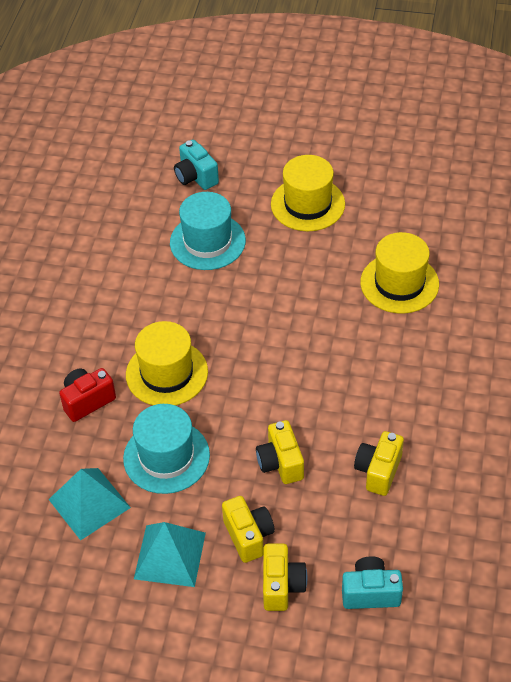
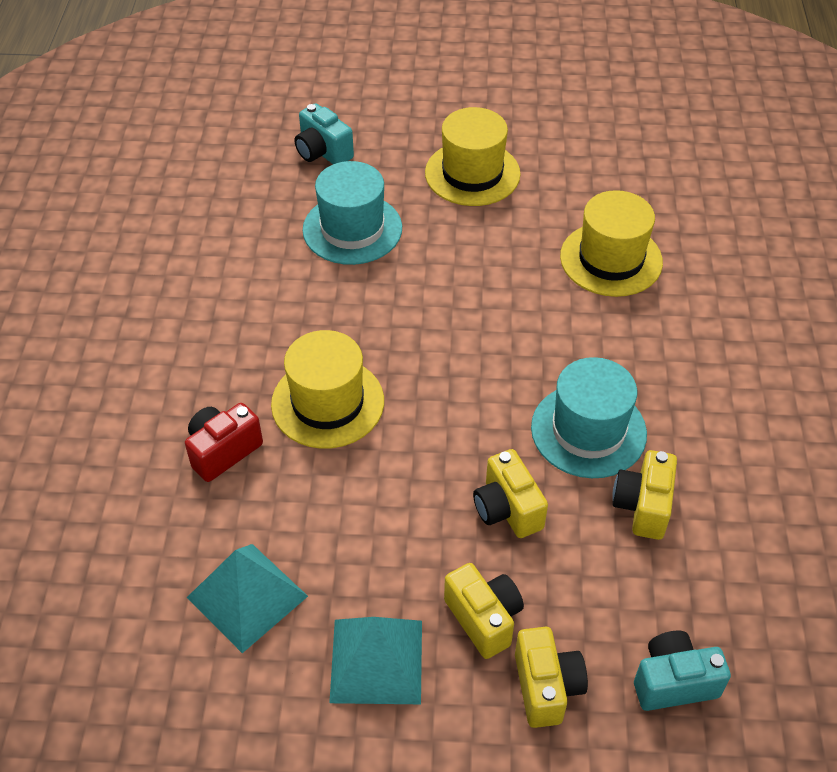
camera: 10 degrees left, 0 degrees up
turquoise hat [123,404,210,494] -> turquoise hat moved to [531,357,647,478]

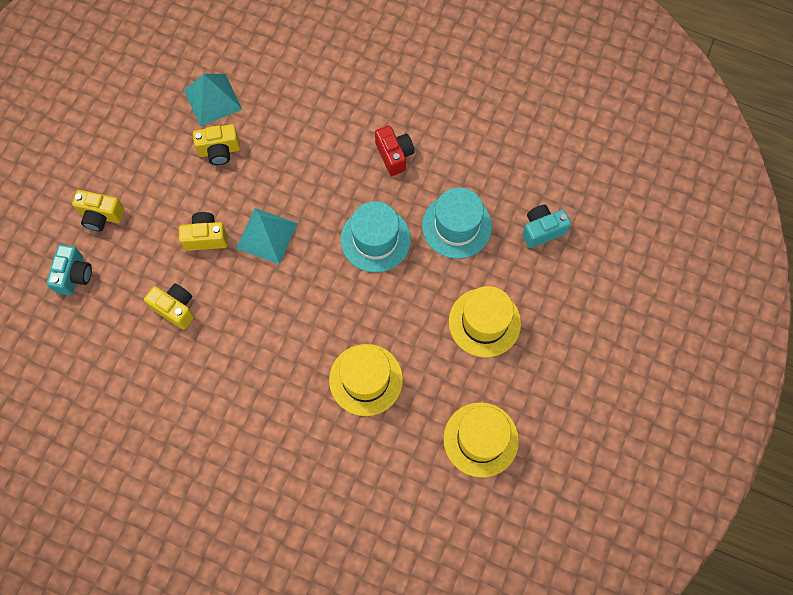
camera: 110 degrees right, 20 degrees up
red camera [185,403,263,482] -> red camera moved to [375,125,414,176]
yellow hat [271,330,384,449] -> yellow hat moved to [443,402,519,478]
turquoise pyramid [329,617,422,704] -> turquoise pyramid moved to [236,208,298,264]
yellow camera [444,563,524,659] -> yellow camera moved to [193,124,240,165]
turquoise hat [531,357,647,478] -> turquoise hat moved to [341,201,411,273]

